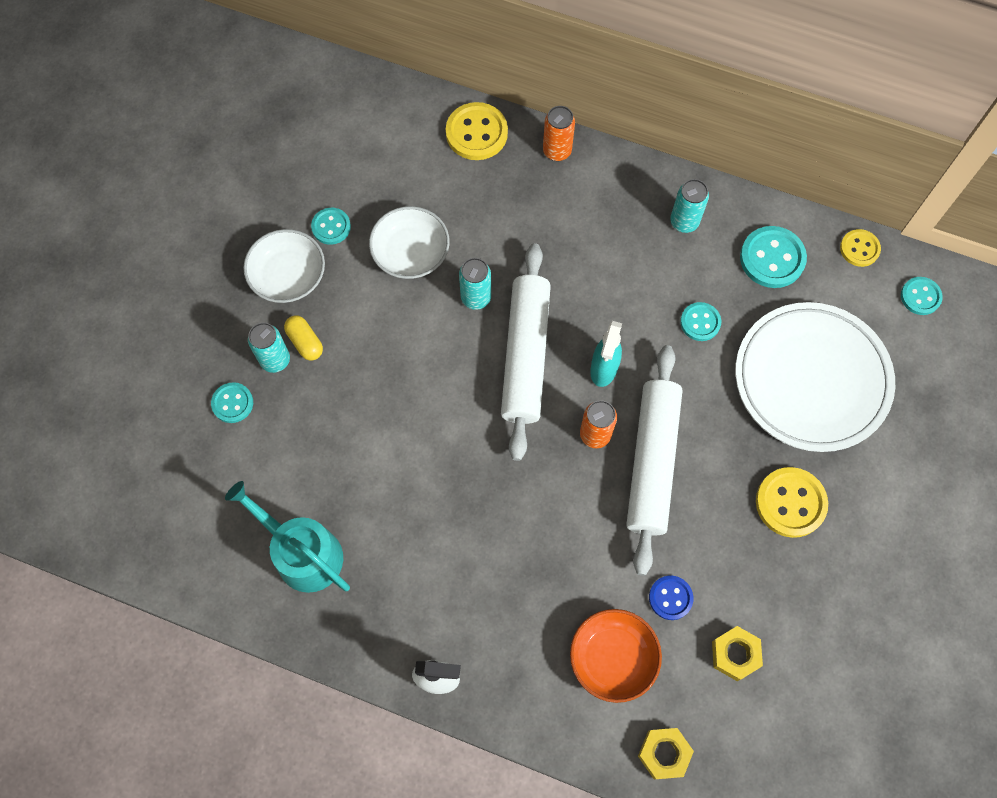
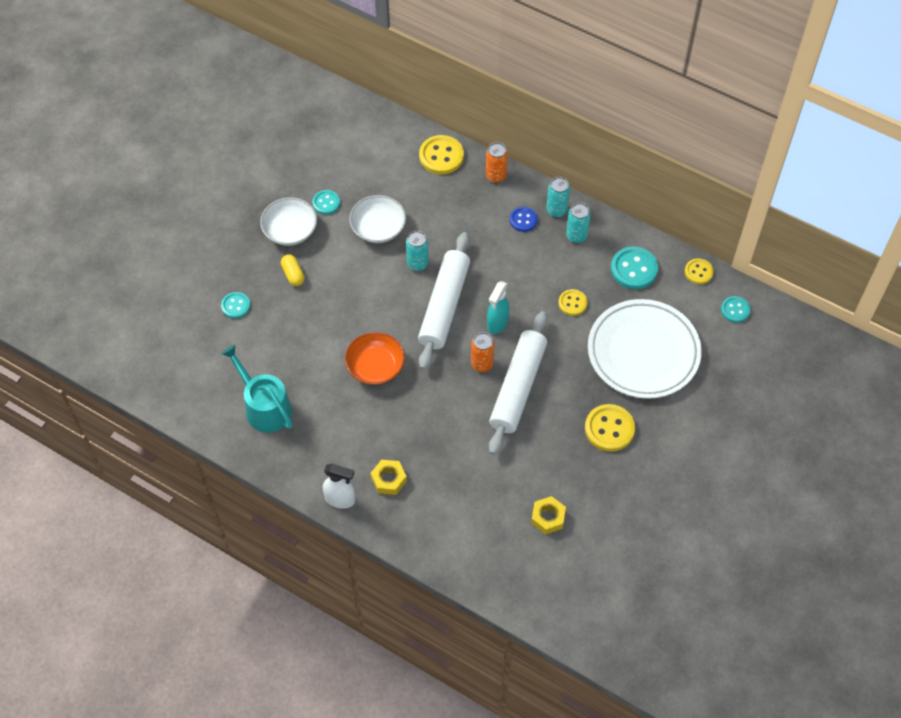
camera: 10 degrees right, 10 degrees down
turquoise can [248,322,290,373] -> turquoise can moved to [546,177,570,217]
orange bowl [570,609,662,703] -> orange bowl moved to [345,332,405,385]
yellow nut [638,728,694,779] -> yellow nut moved to [371,460,407,495]
blue button [649,575,693,620] -> blue button moved to [510,207,538,232]
turquoise button [680,302,721,341] -> yellow button [558,289,587,316]

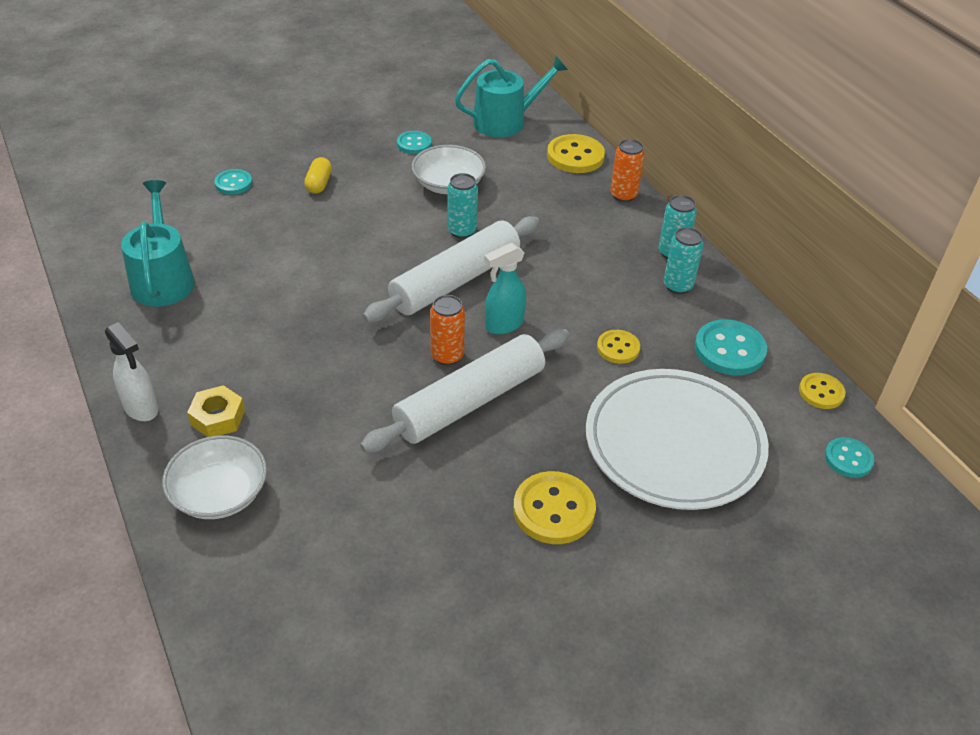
camera: 30 degrees right, 15 degrees down
white bowl [260,197,317,246] -> white bowl moved to [162,435,267,519]
orange bowl [345,332,405,385] -> none
blue button [510,207,538,232] -> none
yellow nut [531,496,566,535] -> none
none -> turquoise watering can [455,56,568,137]

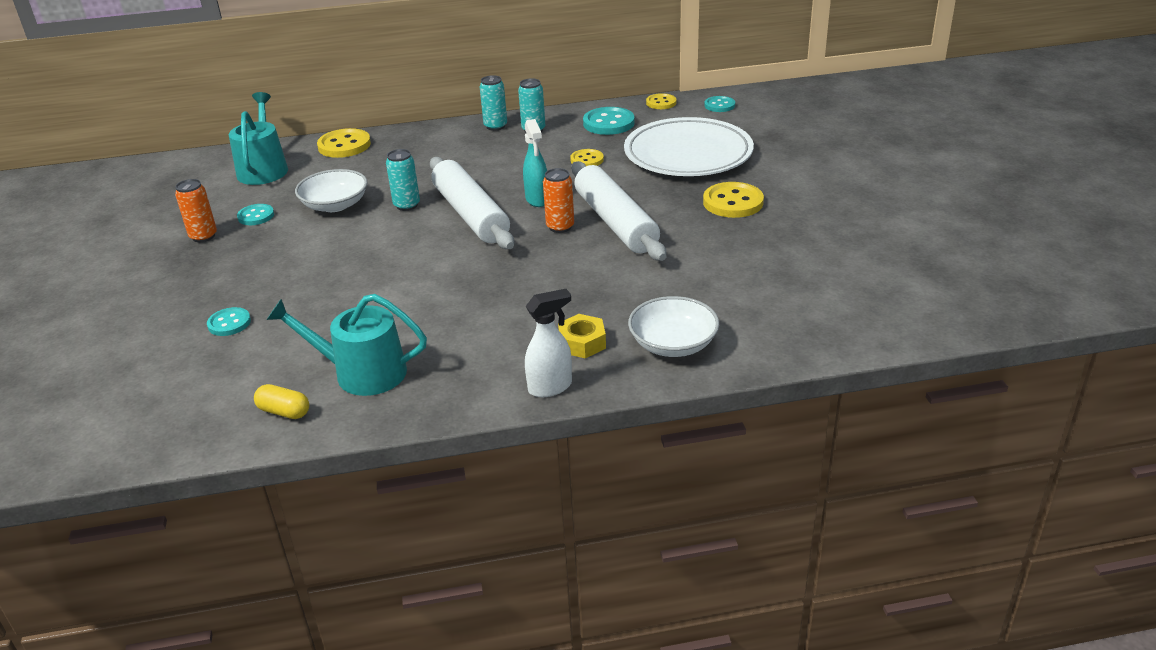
camera: 70 degrees left, 10 degrees down
yellow capsule [304,157,332,194] -> yellow capsule moved to [254,384,309,419]
orange can [610,139,645,202] -> orange can moved to [175,179,217,242]

